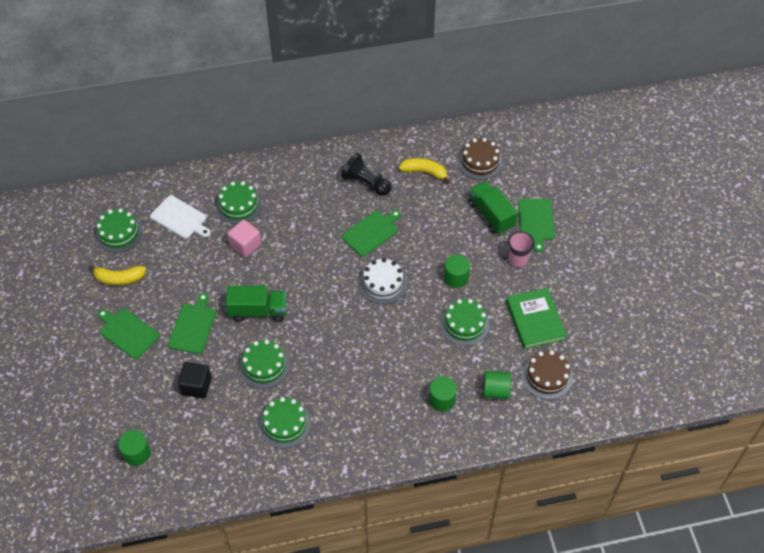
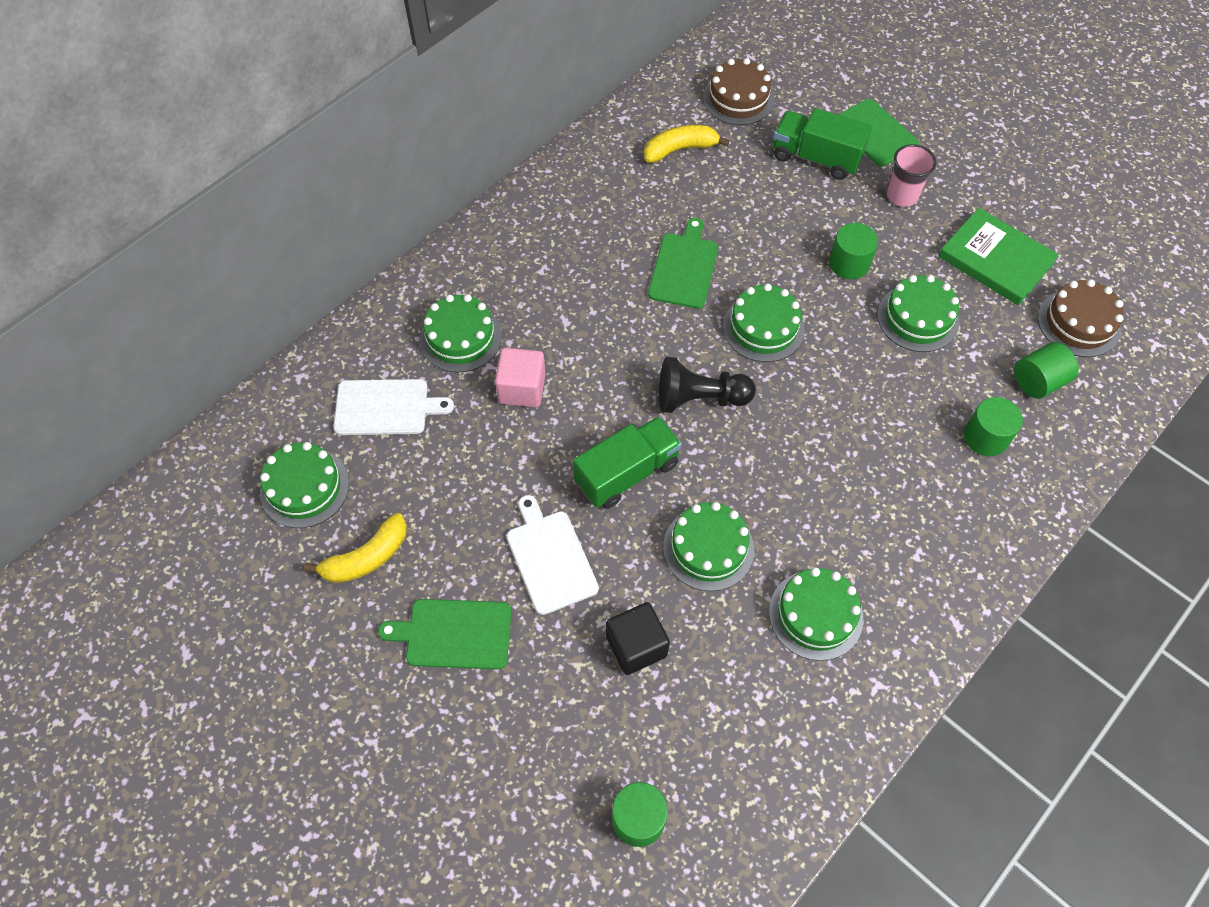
camera: 35 degrees left, 5 degrees up
green cutting board [168,293,216,354] -> white cutting board [507,495,599,615]
black pawn [341,153,392,196] -> black pawn moved to [659,357,756,413]
white cake [359,258,407,304] -> green cake [723,284,805,362]

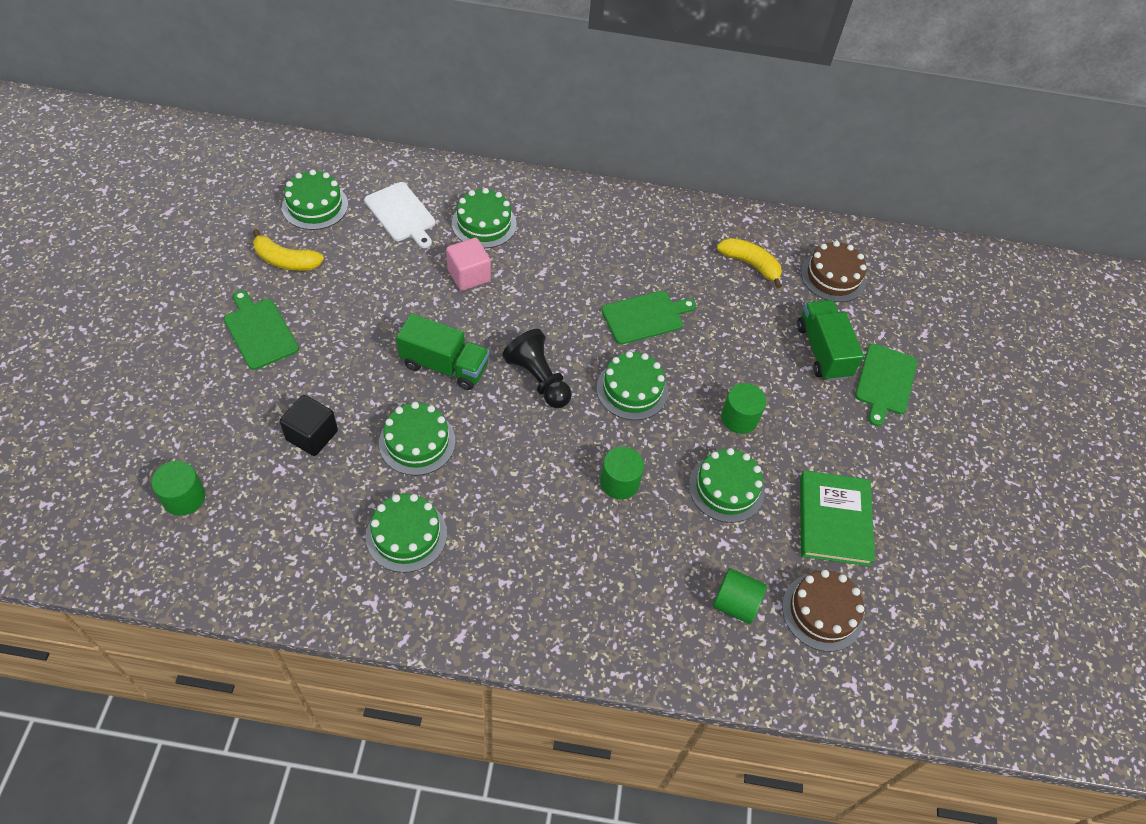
camera: 50 degrees right, 5 degrees down
white cutting board [507,495,599,615] -> none
pink cup [887,144,937,207] -> none
green cylinder [964,397,1023,456] -> green cylinder moved to [600,447,644,499]

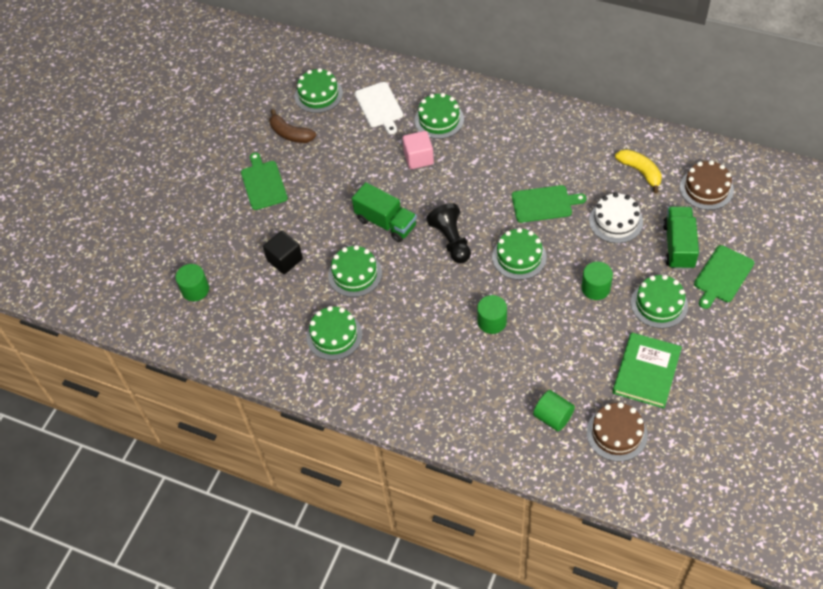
camera: 25 degrees right, 0 degrees up
yellow banana [253,229,324,271] -> brown banana [270,109,316,143]
green cake [689,448,765,523] -> green cake moved to [631,275,688,329]
none -> white cake [589,193,643,243]

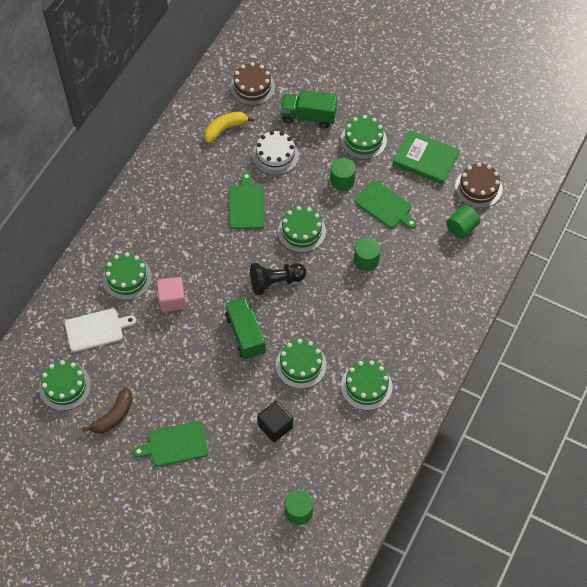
camera: 90 degrees left, 5 degrees up
green truck [352,182,417,242] -> green truck turned 60 degrees counterclockwise [225,297,266,360]
green cutting board [694,245,754,309] -> green cutting board moved to [355,180,417,229]

